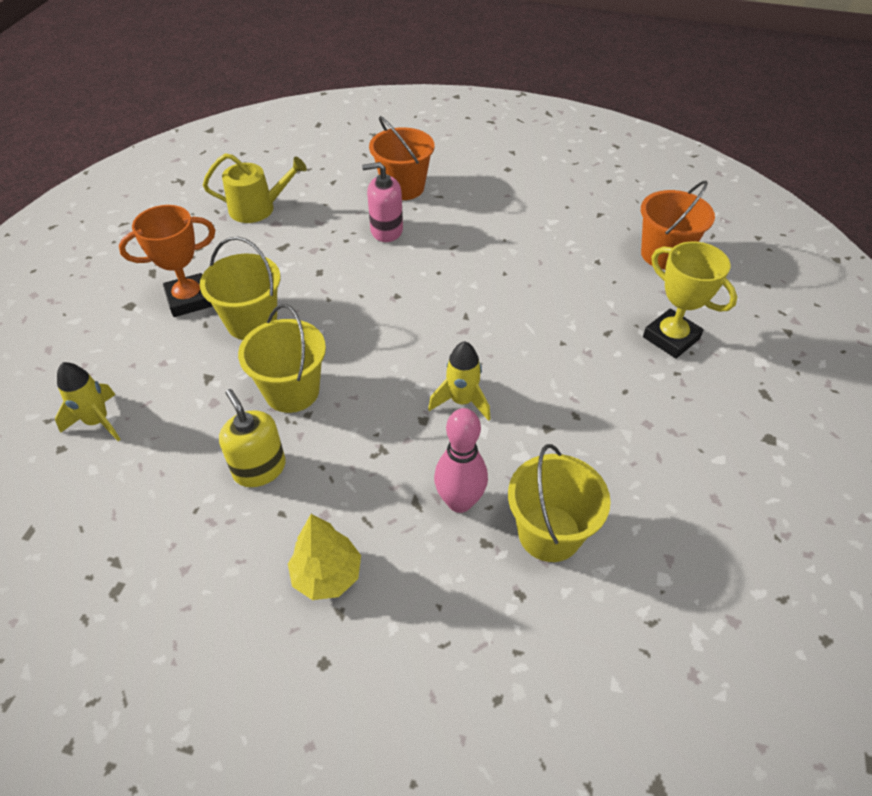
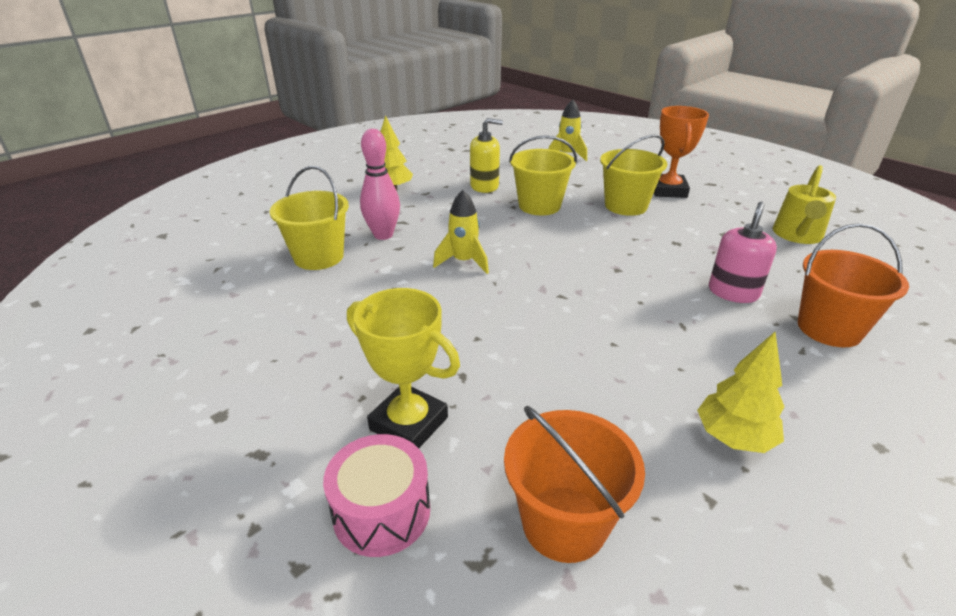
camera: 120 degrees right, 15 degrees down
yellow trophy [643,241,737,359] -> yellow trophy turned 45 degrees clockwise [347,288,460,448]
none -> pink drum [323,434,430,557]
none -> yellow tree [697,332,784,453]

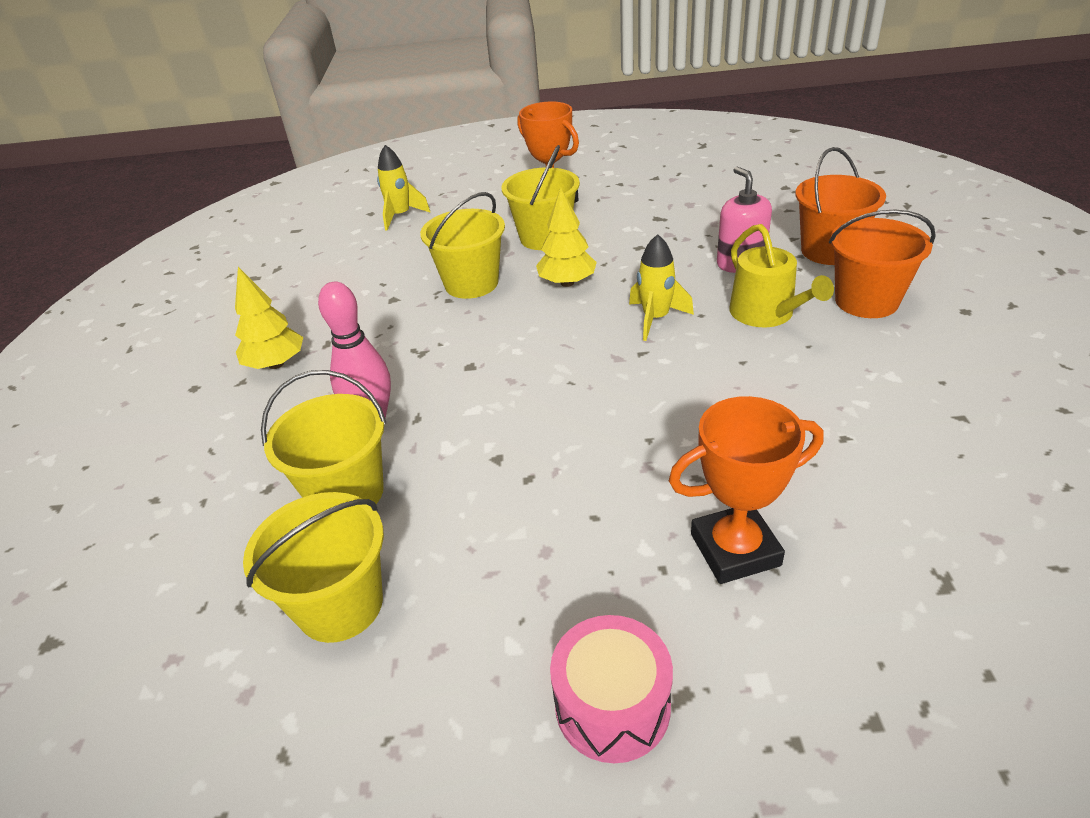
camera: 45 degrees left, 5 degrees up
pink drum [323,434,430,557] -> pink drum moved to [550,615,673,763]
yellow trophy [347,288,460,448] -> orange trophy [669,396,824,584]
yellow rocket [433,190,489,274] -> yellow rocket moved to [629,234,694,341]
yellow soap dispenser [470,118,503,193] -> none
orange bucket [504,406,645,563] -> orange bucket moved to [829,209,936,318]
yellow tree [697,332,784,453] -> yellow tree moved to [536,187,597,287]
yellow watering can [773,165,836,244] -> yellow watering can moved to [729,224,834,327]
none -> yellow bucket [243,492,384,643]

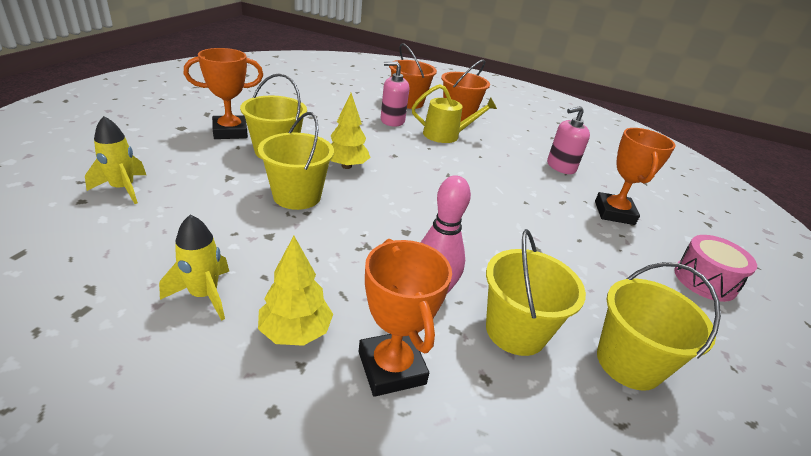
camera: 75 degrees left, 5 degrees down
yellow rocket [629,234,694,341] -> yellow rocket moved to [159,215,229,321]
none -> orange trophy [359,239,452,397]
none -> pink soap dispenser [547,106,590,174]

